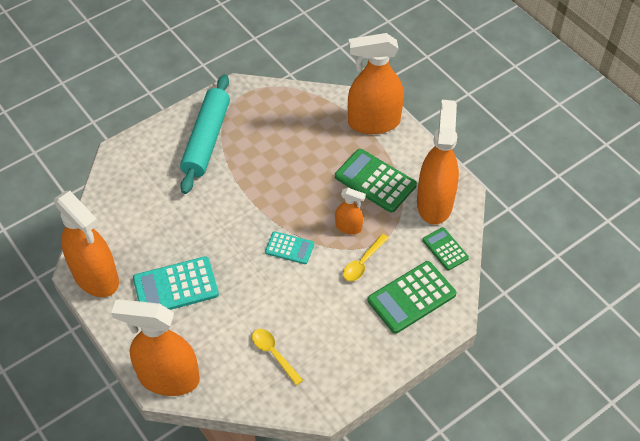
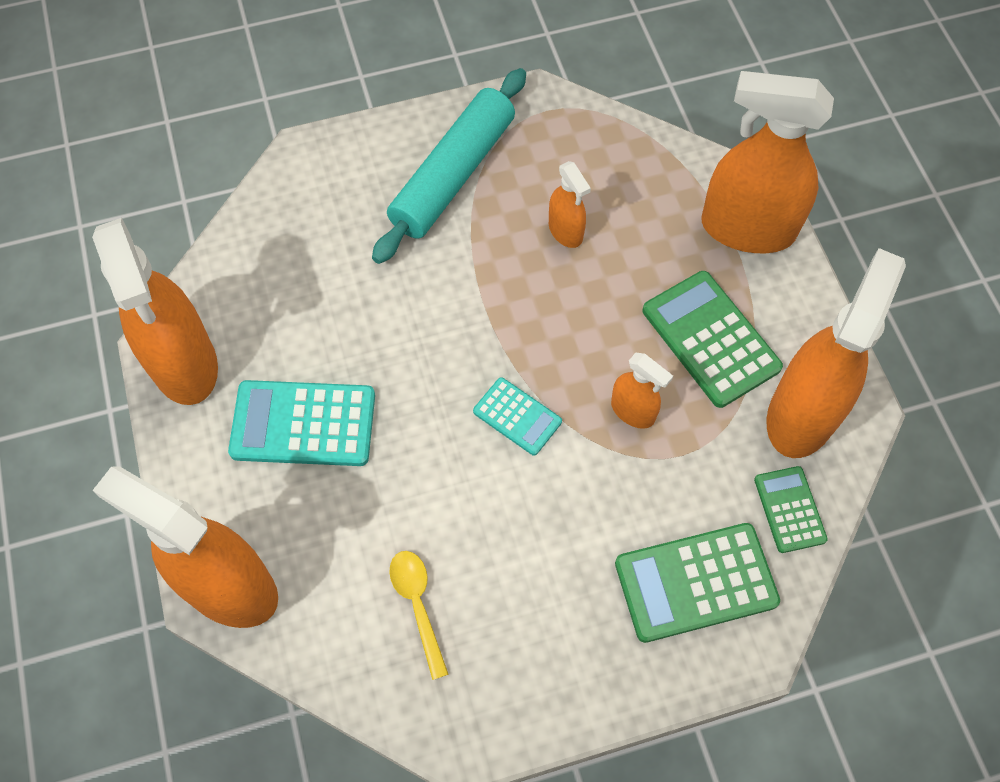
camera: 20 degrees right, 10 degrees up
yellow spoon [343,234,389,281] -> none
none -> orange spray bottle [549,161,591,248]

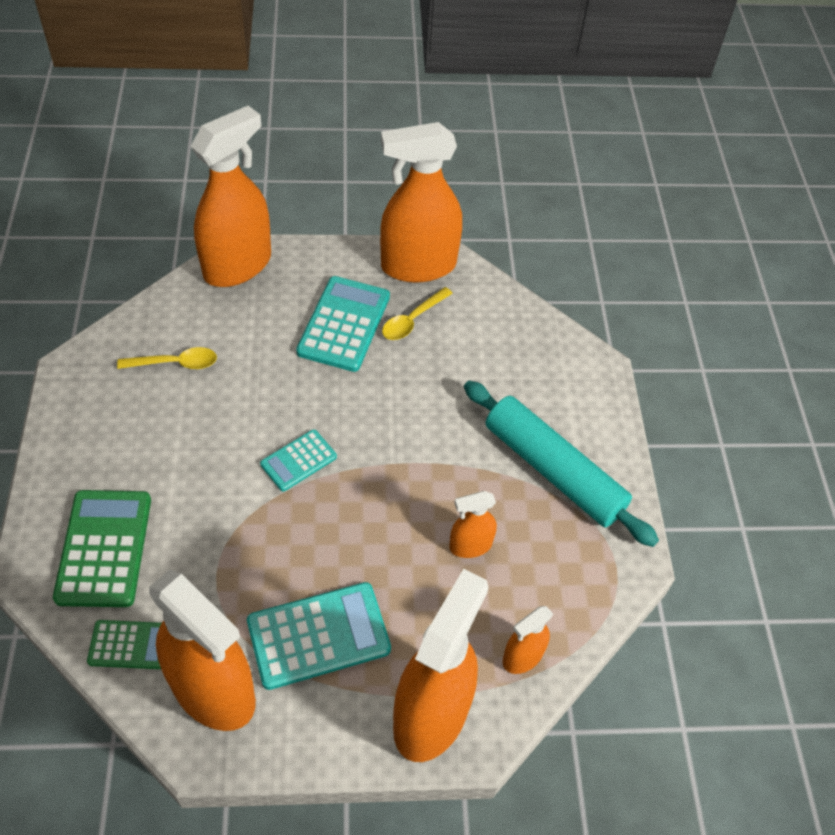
camera: 100 degrees right, 10 degrees down
orange spray bottle [611,353,673,429] -> orange spray bottle moved to [502,606,553,674]
green calculator [642,271,783,408] -> turquoise calculator [247,582,391,690]
none -> yellow spoon [382,287,453,340]

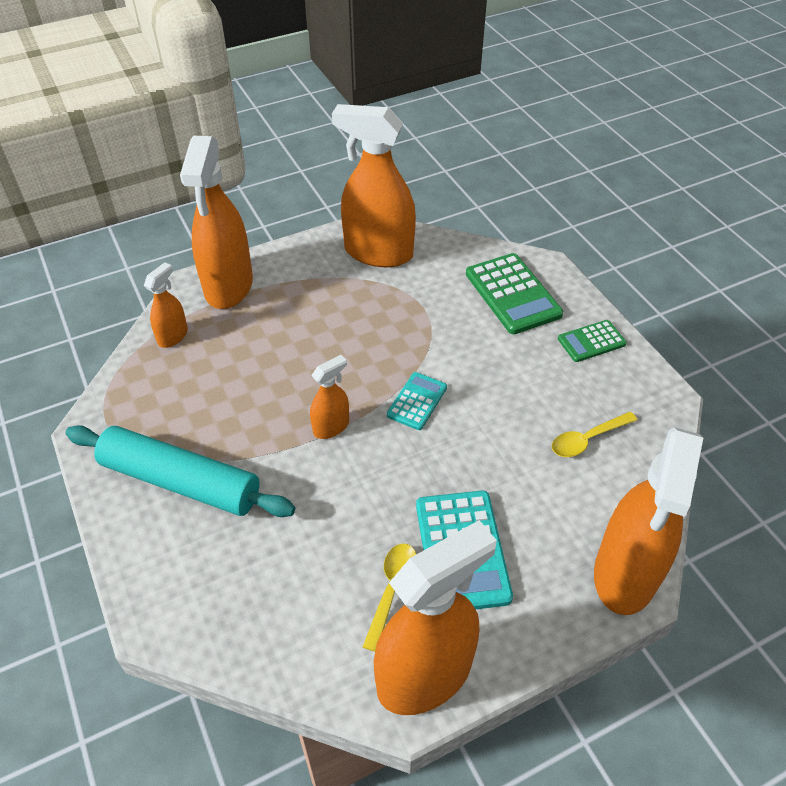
camera: 160 degrees right, 5 degrees down
green calculator [87,620,161,669] -> green calculator moved to [558,320,627,362]
turquoise calculator [247,582,391,690] -> none
orange spray bottle [449,491,497,558] -> orange spray bottle moved to [310,355,349,439]

